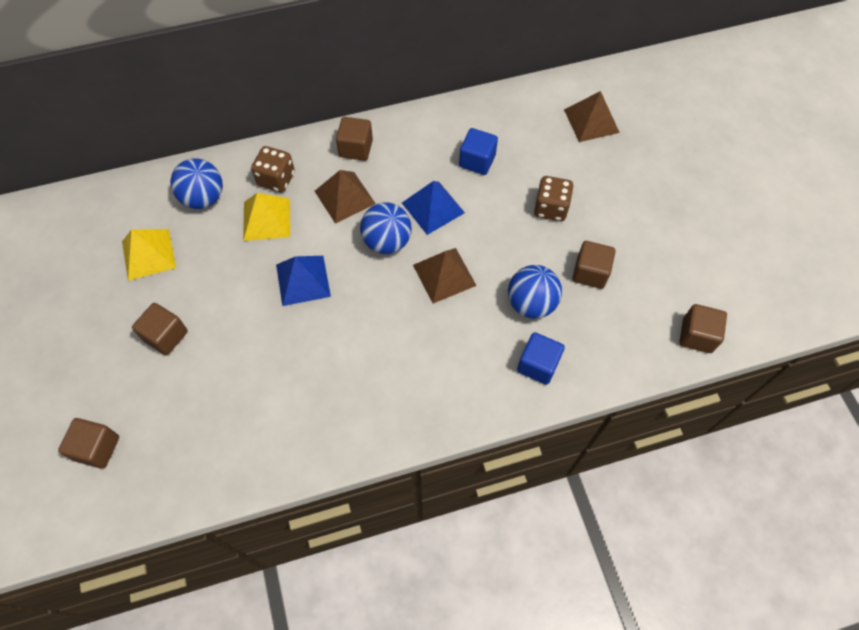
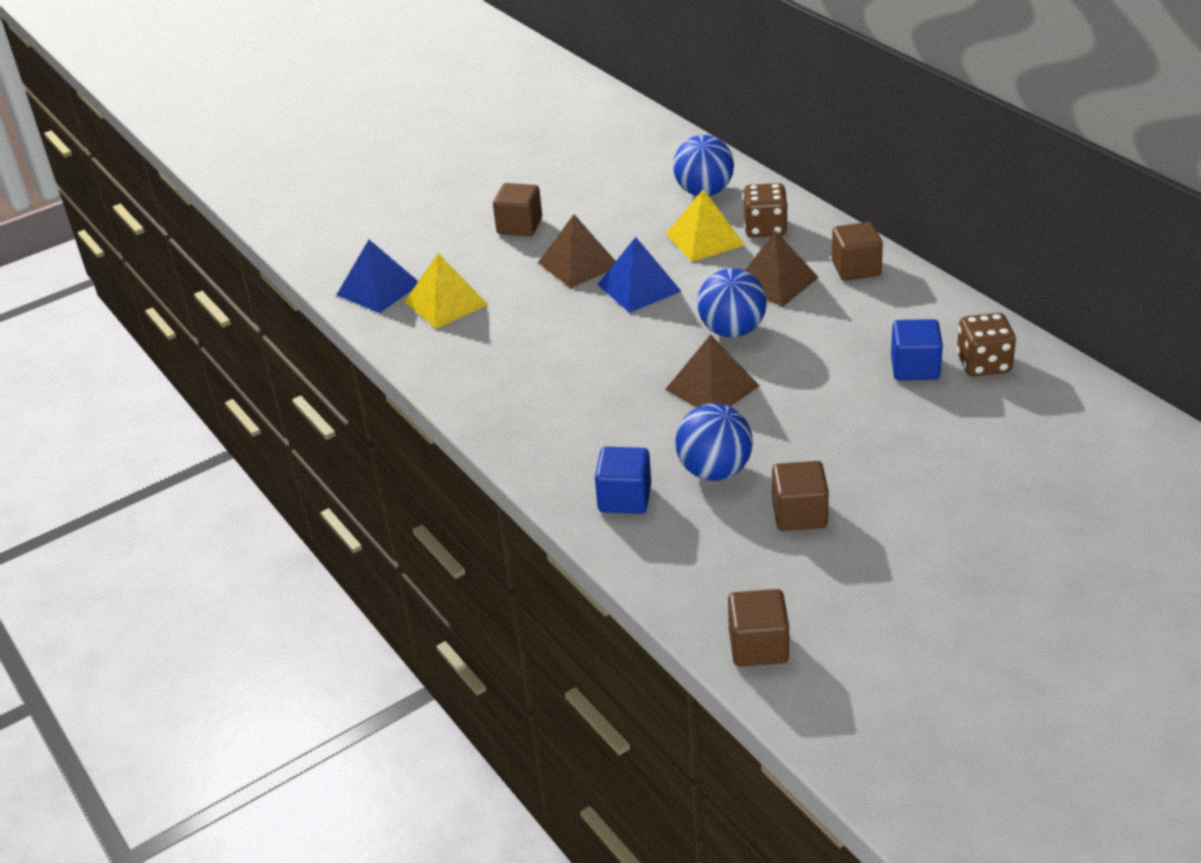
camera: 75 degrees right, 25 degrees down
brown cube [58,418,119,469] -> none
yellow pyramid [122,229,176,281] -> yellow pyramid moved to [405,253,488,329]
blue pyramid [402,181,465,235] -> blue pyramid moved to [337,240,418,313]
brown dice [534,176,574,221] -> brown dice moved to [957,313,1016,377]
brown pyramid [564,91,620,142] -> brown pyramid moved to [538,214,616,288]

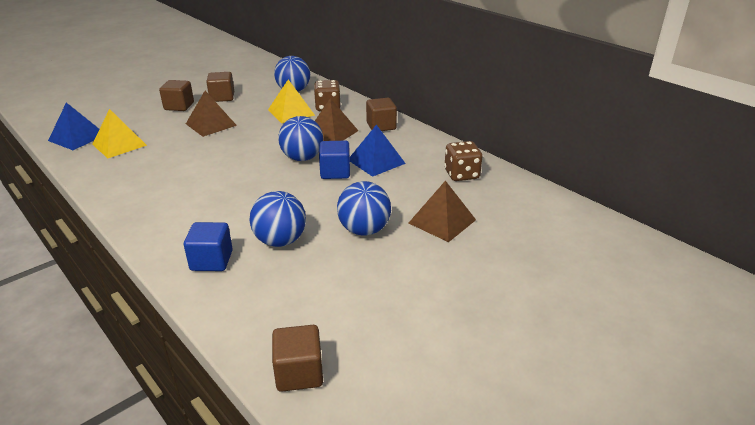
camera: 10 degrees left, 5 degrees down
blue pyramid [597,237,681,313] -> blue pyramid moved to [350,125,406,177]
brown pyramid [665,335,760,408] -> brown pyramid moved to [409,180,476,242]
brown cube [772,461,829,531] -> brown cube moved to [206,72,234,102]
blue cube [891,319,943,380] -> blue cube moved to [319,141,350,179]
none -> blue ball [337,181,391,235]

